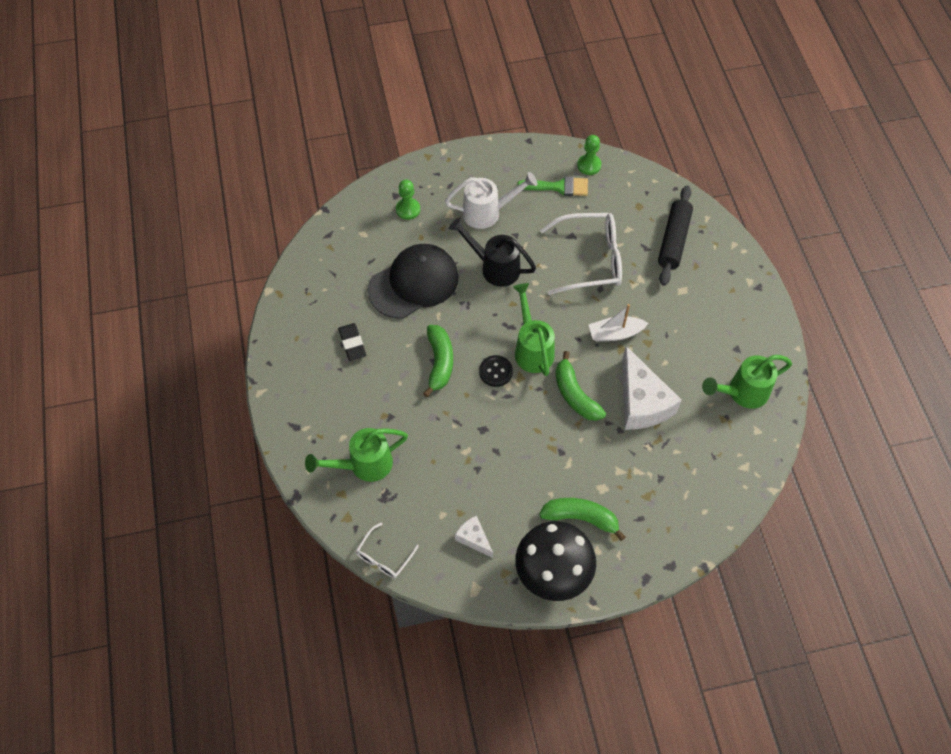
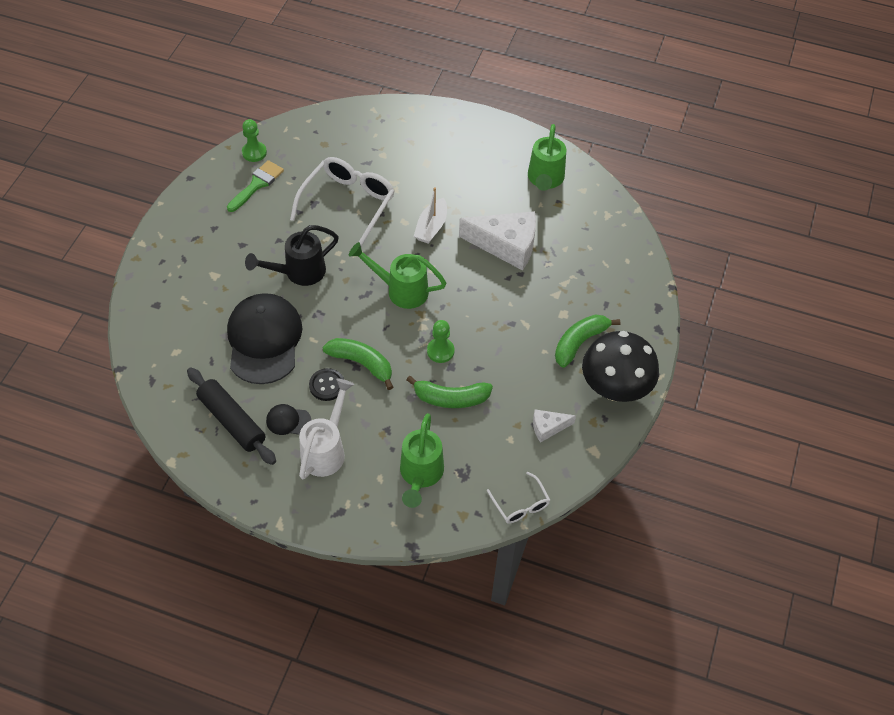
camera: 60 degrees left, 5 degrees down
black eraser [338,323,366,361] -> black cap [266,404,311,435]
green pawn [396,180,420,220] -> green pawn moved to [427,320,454,363]
white watering can [445,172,538,229] -> white watering can moved to [299,379,354,479]
black button [479,355,513,387] -> black button moved to [309,368,344,401]
green banana [555,351,606,421] -> green banana moved to [407,376,493,408]
black rolling pin [658,186,693,286] -> black rolling pin moved to [187,367,276,465]

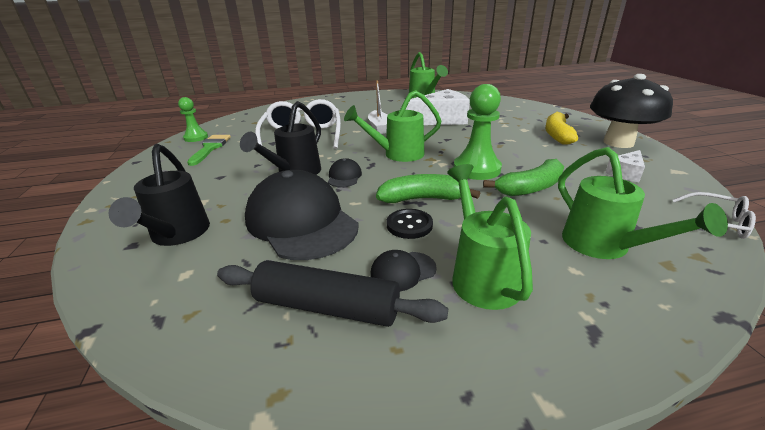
camera: 30 degrees left, 25 degrees down
white watering can [299,379,354,479] -> green watering can [447,164,533,310]
green pawn [427,320,454,363] -> green pawn [454,84,502,180], size x1.63
green banana [555,314,620,368] -> yellow banana [545,112,578,145]
none -> black watering can [108,144,210,246]
none -> black cap [328,158,362,187]

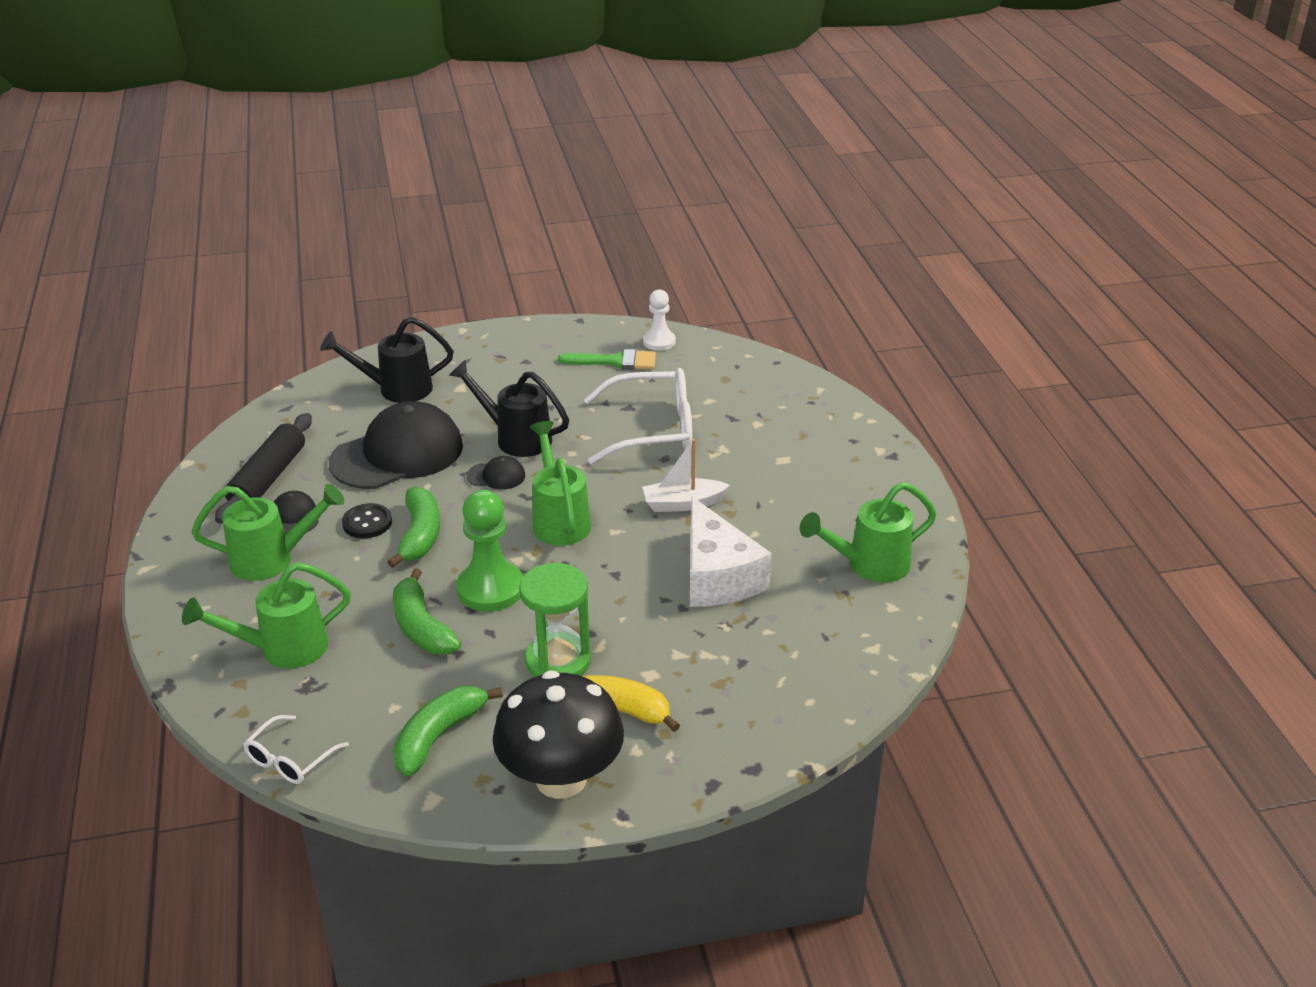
camera: 90 degrees right, 5 degrees up
green pawn [178,97,208,142] -> white pawn [643,289,676,351]
white cheese [605,150,645,182] -> green banana [393,686,503,777]
none -> green hourglass [519,563,591,677]

